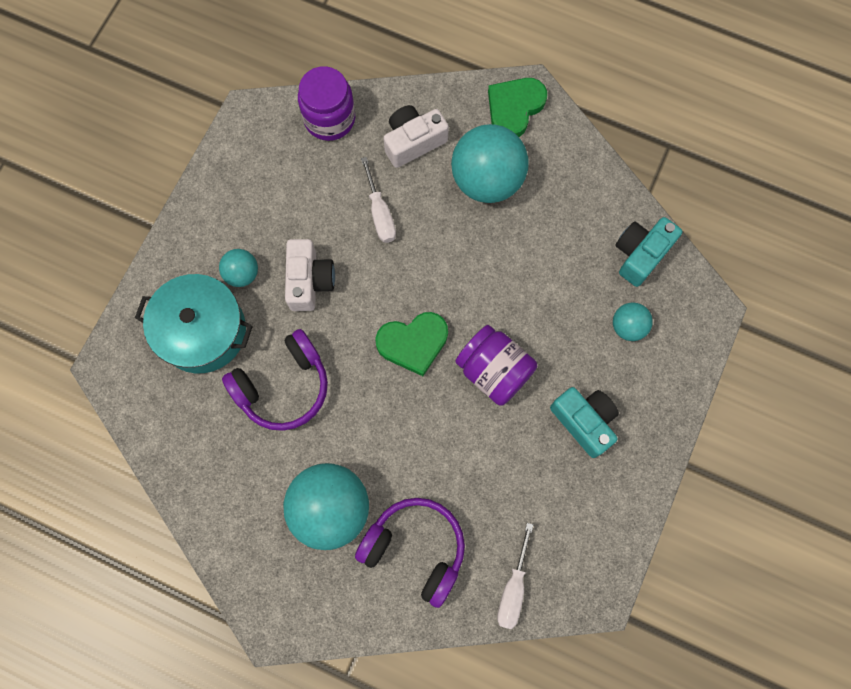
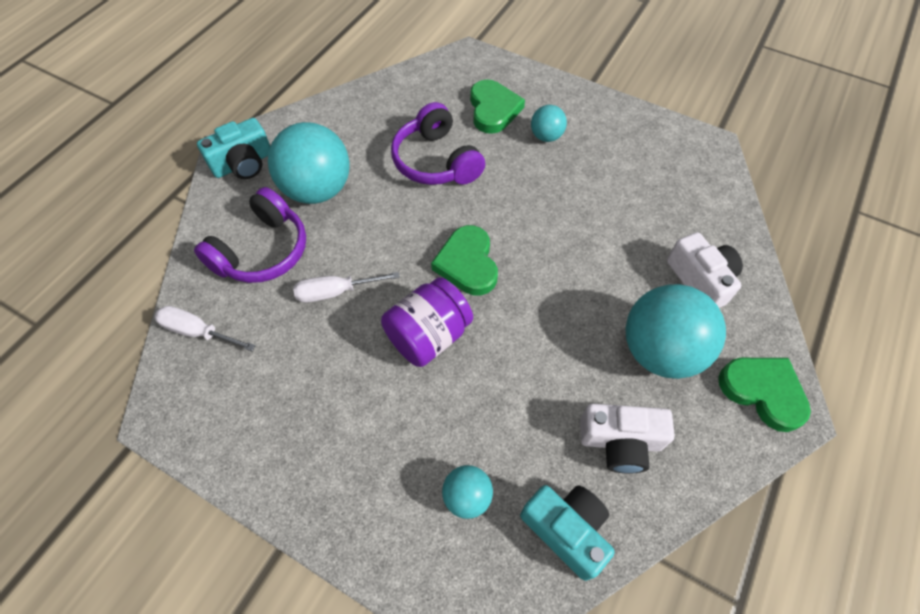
camera: 95 degrees right, 15 degrees down
turquoise pot [135,274,253,373] -> green heart [470,79,525,134]
white camera [285,239,335,311] -> white camera moved to [580,404,675,474]
purple jar [298,66,355,141] -> none
white screwdriver [361,157,396,243] -> white screwdriver moved to [293,272,400,303]
turquoise camera [550,387,619,458] -> turquoise camera moved to [197,118,271,179]

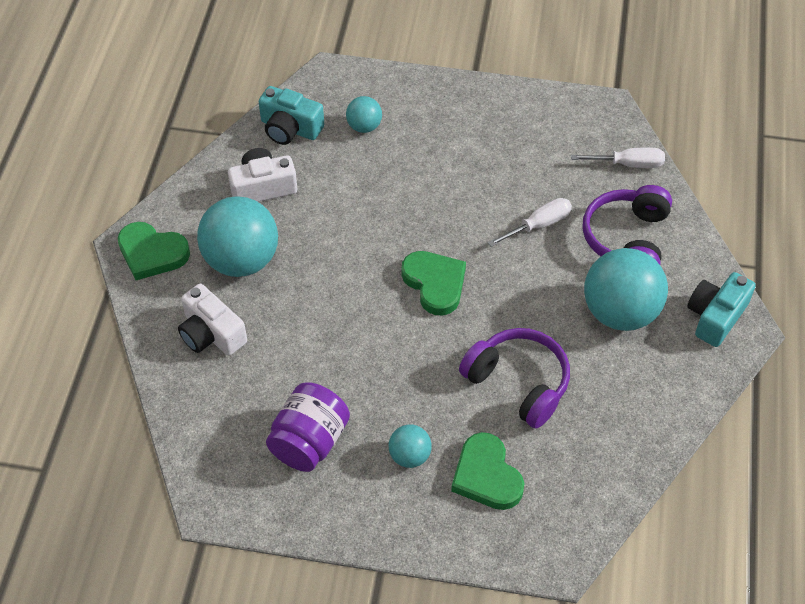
camera: 160 degrees right, 5 degrees down
purple jar [381,277,473,367] -> purple jar moved to [266,382,350,472]

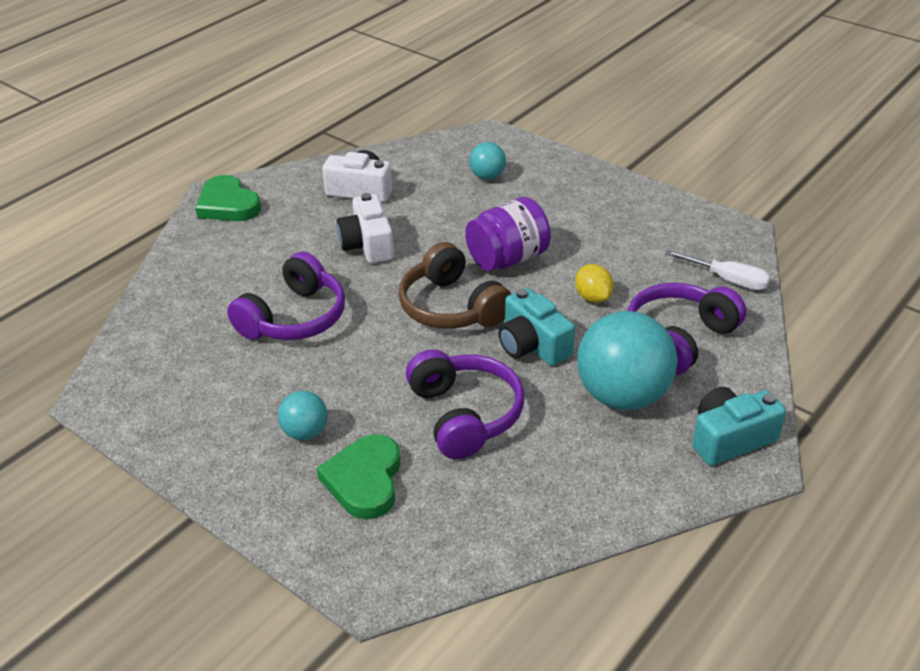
camera: 30 degrees right, 15 degrees down
white camera [178,284,247,356] -> white camera moved to [337,193,394,263]
turquoise ball [197,196,278,277] -> none
turquoise camera [258,86,324,145] -> turquoise camera moved to [498,288,575,366]
purple jar [266,382,350,472] -> purple jar moved to [465,197,551,271]
green heart [402,251,466,315] -> brown headphones [398,242,511,329]
white screwdriver [488,198,572,247] -> yellow lemon [575,264,614,303]
none -> purple headphones [227,252,345,340]

